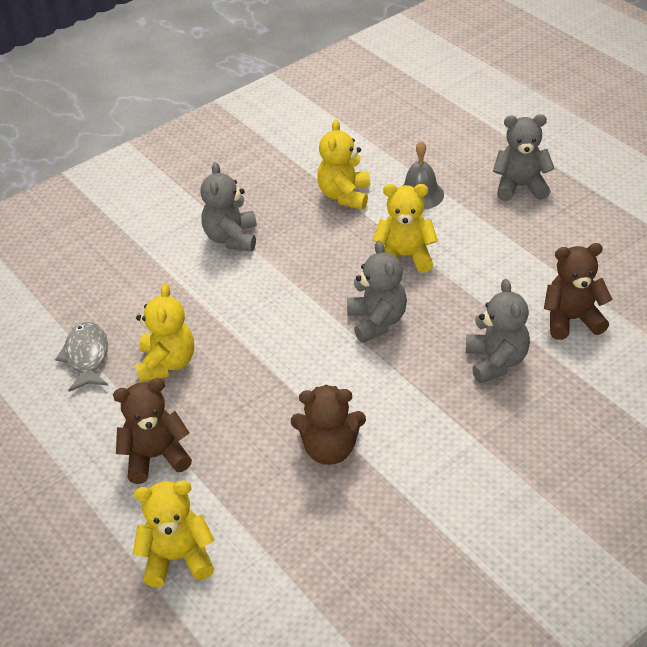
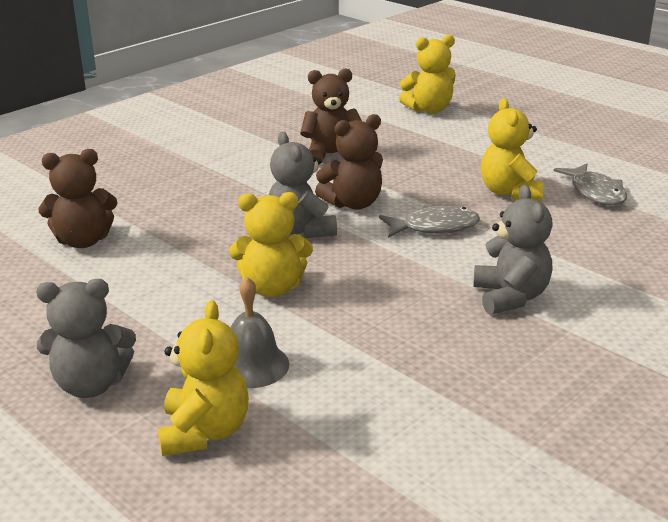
camera: 170 degrees right, 15 degrees down
brown teddy bear [113,378,192,484] -> brown teddy bear moved to [315,114,383,210]
yellow teddy bear [317,120,370,209] -> yellow teddy bear moved to [158,300,249,456]
grey teddy bear [466,279,530,383] -> none
none -> grey fish [379,205,480,238]

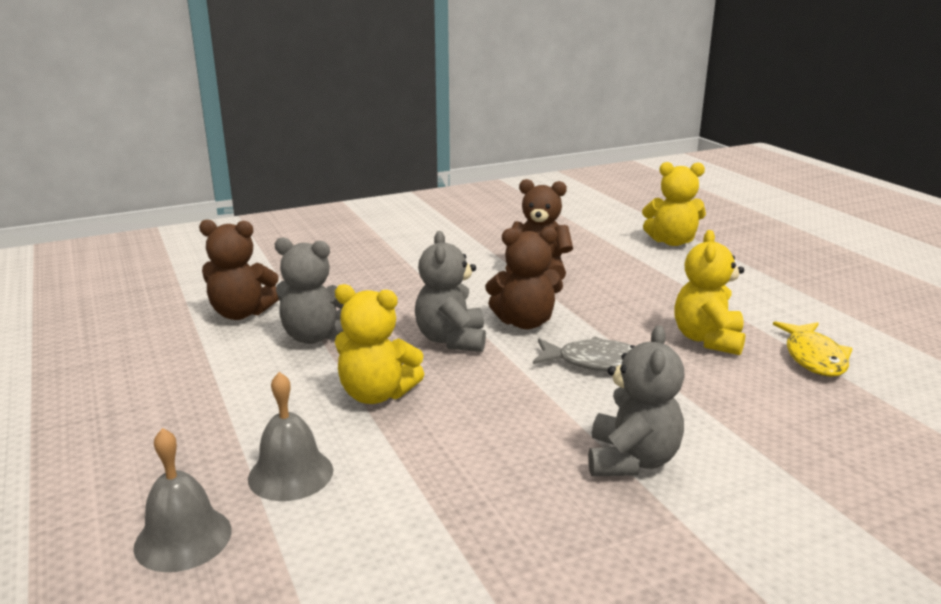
camera: 20 degrees right, 5 degrees down
grey teddy bear [36,279,136,398] -> grey teddy bear moved to [275,237,344,344]
yellow teddy bear [158,300,249,456] -> grey bell [134,428,232,572]
grey fish [554,164,627,206] -> yellow fish [773,321,853,377]

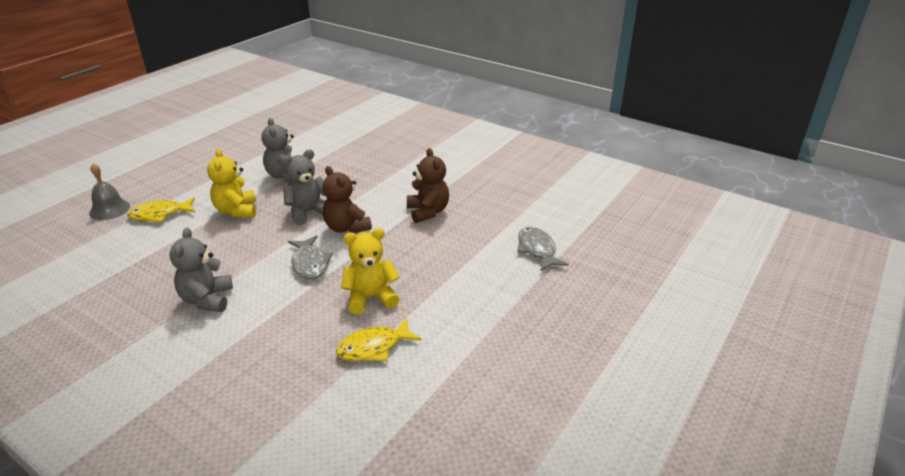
camera: 60 degrees right, 10 degrees up
brown teddy bear [199,220,279,320] -> none
grey bell [248,372,333,501] -> yellow fish [127,197,196,222]
grey teddy bear [588,325,685,476] -> grey teddy bear turned 105 degrees clockwise [170,227,233,312]
yellow teddy bear [642,162,706,246] -> grey fish [517,227,569,271]

